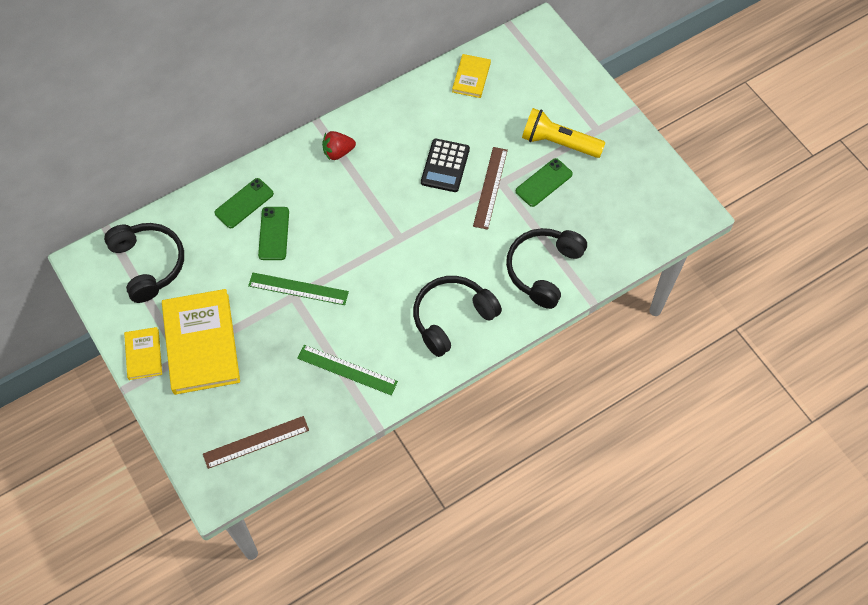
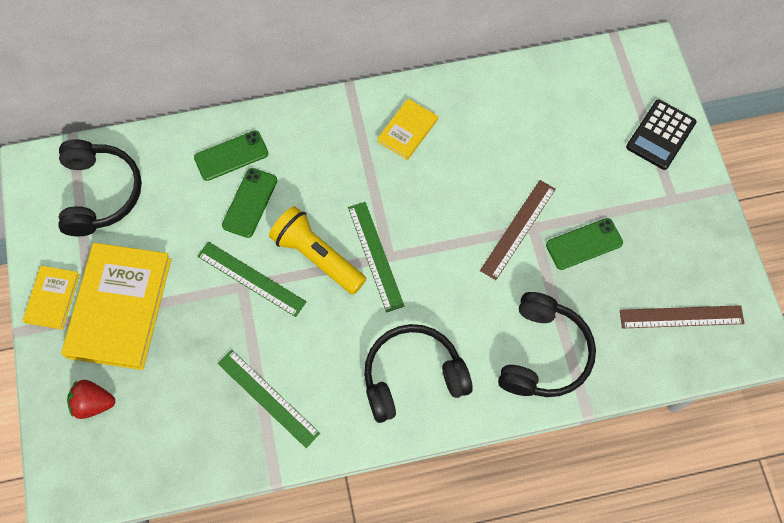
camera: 20 degrees right, 5 degrees up
brown ruler [203,416,309,469] -> brown ruler moved to [620,305,744,329]
red strawberry [322,131,356,160] -> red strawberry moved to [67,380,115,419]
black calculator [421,139,470,192] -> black calculator moved to [626,100,696,170]
yellow book [452,54,491,98] -> yellow book moved to [377,99,438,160]
black headphones [506,228,587,309] -> black headphones turned 150 degrees clockwise [498,292,596,397]
yellow flashlight [522,108,605,158] -> yellow flashlight moved to [269,206,366,294]
none -> green ruler [348,202,404,313]

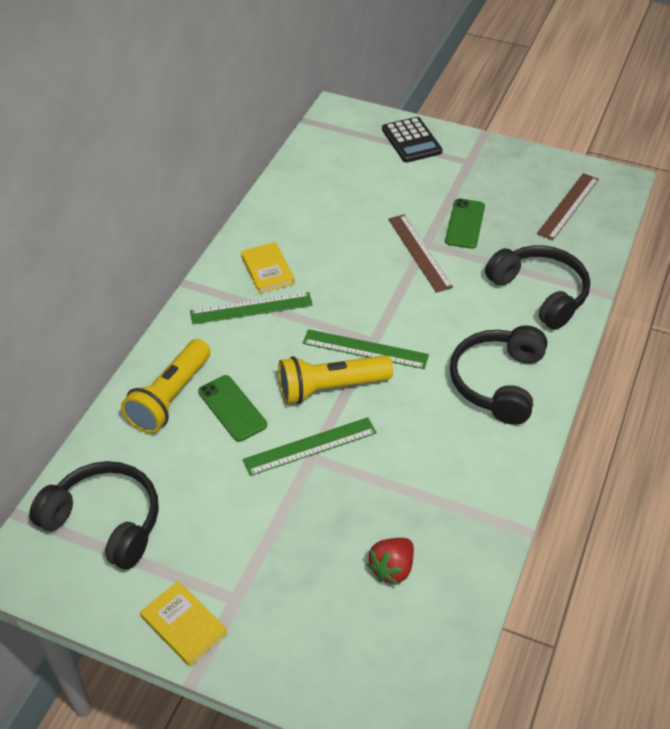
camera: 55 degrees left, 20 degrees down
yellow book [61,243,171,370] -> none
red strawberry [67,380,115,419] -> red strawberry moved to [367,538,414,585]
green phone [194,130,269,181] -> yellow flashlight [121,339,211,433]
green ruler [217,349,320,448] -> green ruler moved to [190,292,313,325]

